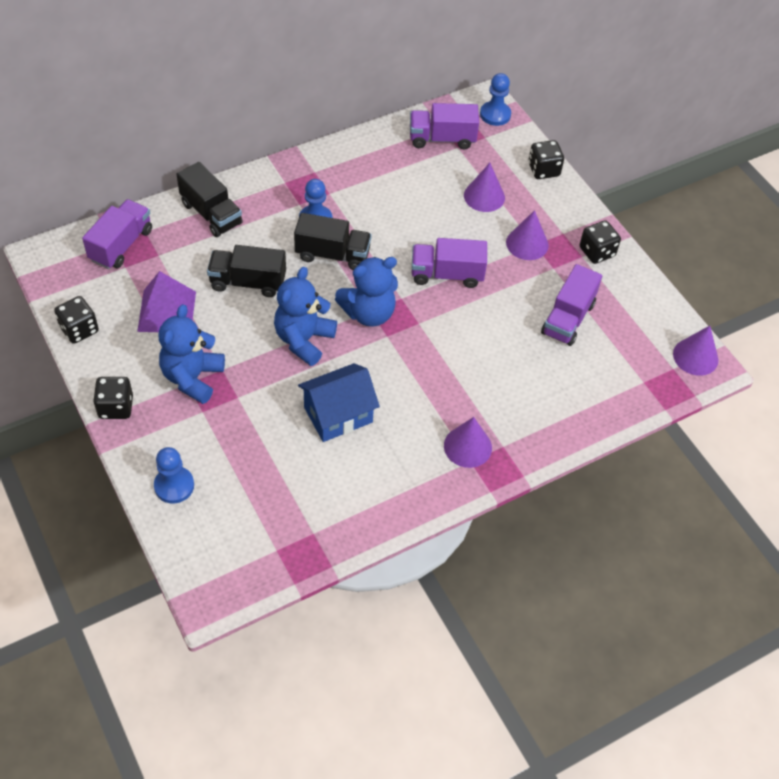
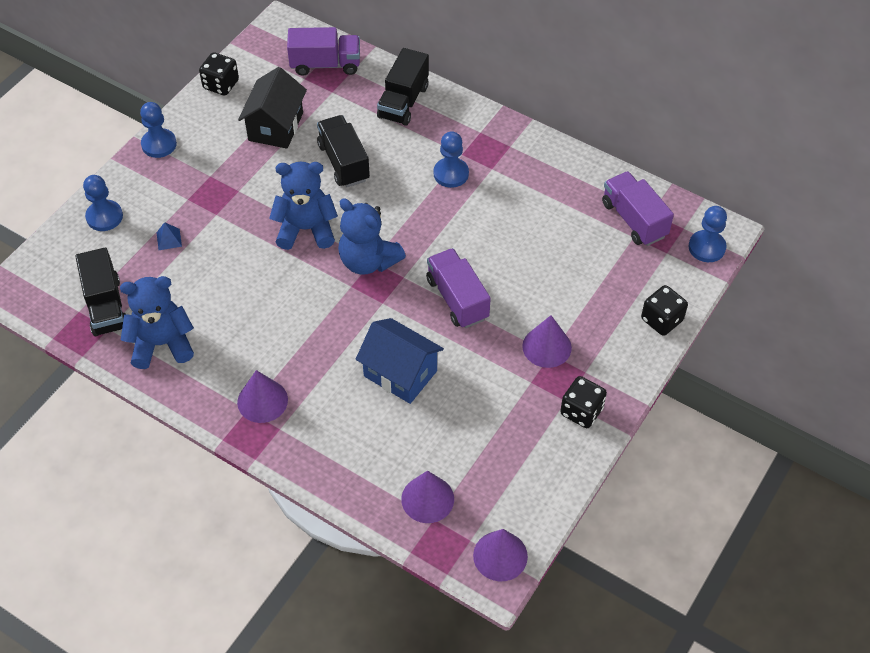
camera: 65 degrees right, 0 degrees up
black dice [93,377,133,419] -> blue pawn [140,102,177,158]
purple pyramid [137,271,196,332] -> black house [238,67,307,149]
blue teddy bear [159,304,225,404] -> blue teddy bear moved to [120,276,194,369]
black truck [294,213,372,270] -> black truck moved to [75,247,126,336]
blue house [298,363,380,442] -> blue house moved to [356,318,444,404]
purple cone [464,163,505,212] -> purple cone moved to [401,470,454,523]
purple truck [541,264,602,346] -> none
none -> blue pyramid [156,222,182,250]

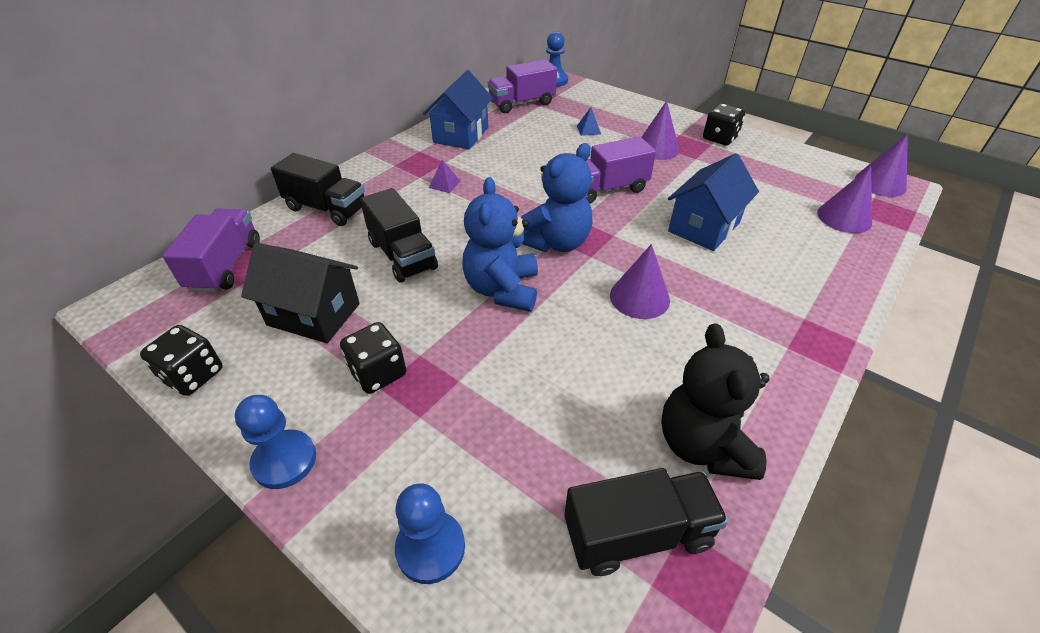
camera: 85 degrees left, 10 degrees down
blue teddy bear [120,276,194,369] -> black teddy bear [661,323,770,480]
blue pyramid [156,222,182,250] -> blue pyramid moved to [577,107,601,136]
purple cone [237,370,288,423] -> purple cone moved to [610,244,670,319]
black truck [317,115,370,187] -> black truck turned 105 degrees counterclockwise [360,188,438,283]
blue pawn [434,131,469,188] -> purple pyramid [429,160,461,193]
black dice [641,285,688,336] -> black dice moved to [340,322,406,394]
none -> blue house [423,70,493,149]

